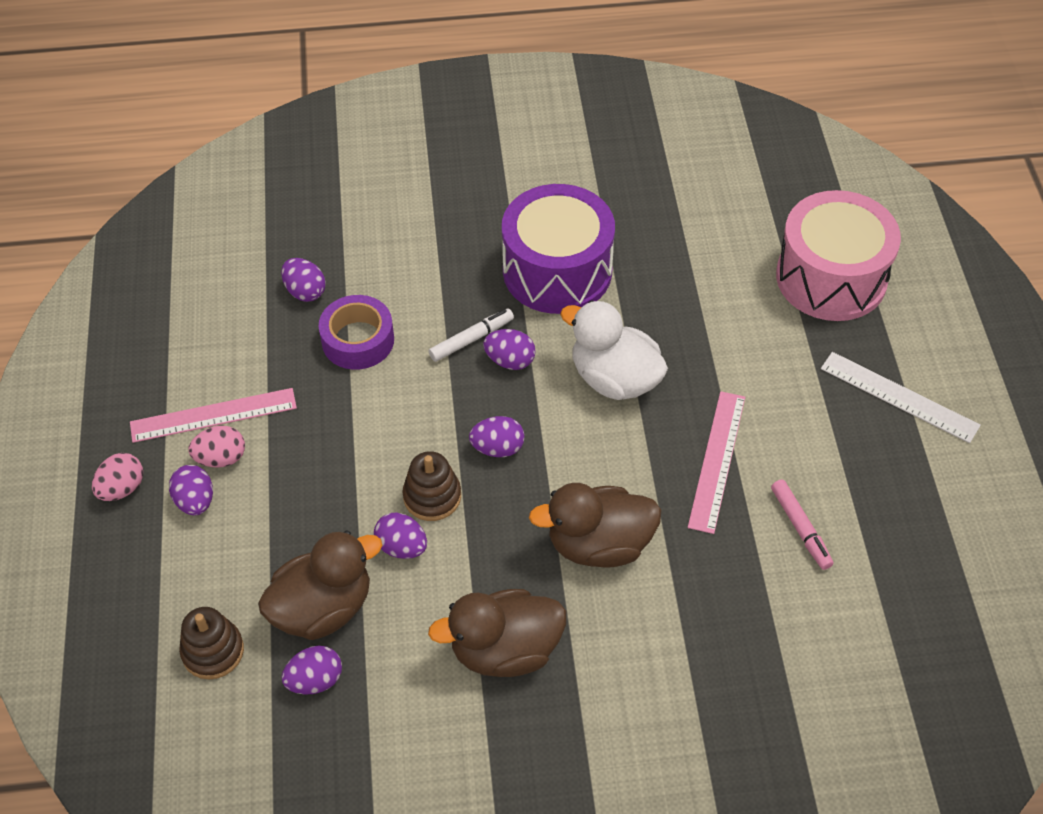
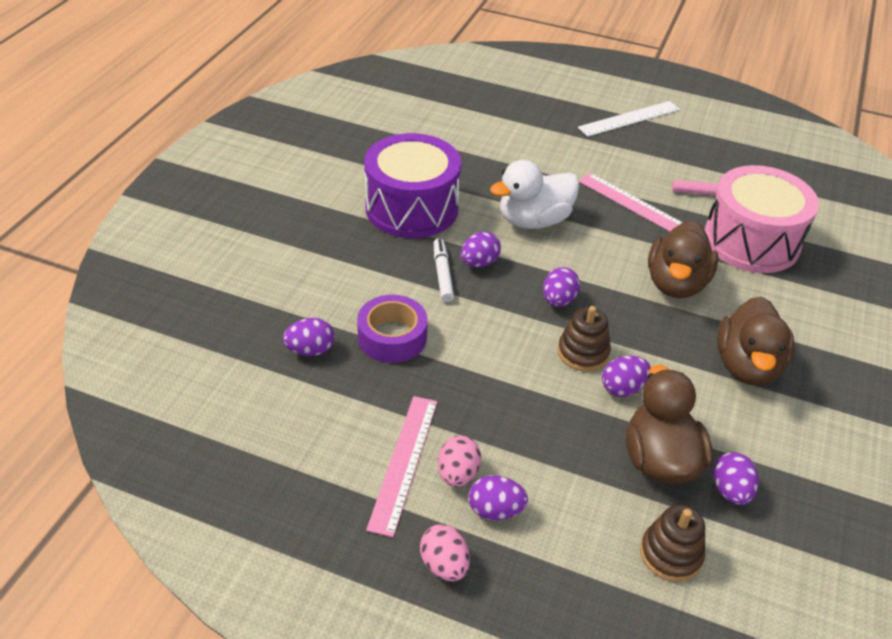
camera: 65 degrees left, 10 degrees down
pink drum [776,190,901,321] -> pink drum moved to [704,165,819,273]

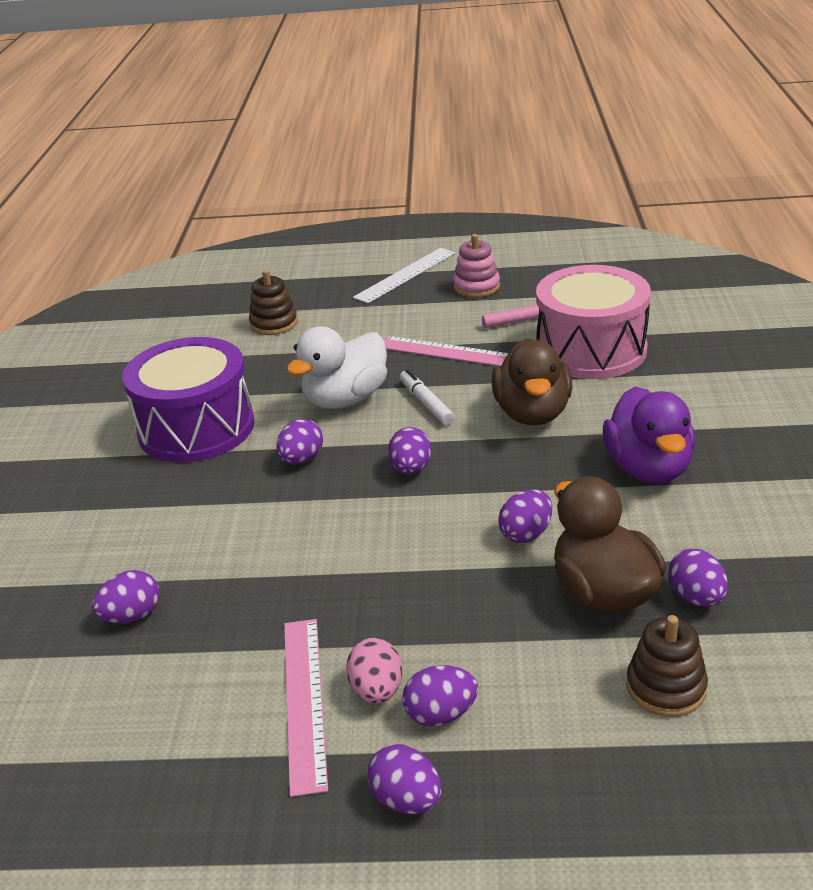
camera: 15 degrees left, 10 degrees down
purple tape [357,295,428,363] -> none
pink egg [420,524,470,581] -> purple egg [368,744,442,814]
white marker [434,238,454,302] -> white marker moved to [400,369,455,425]
brown stacking toy [558,306,611,371] -> brown stacking toy moved to [249,270,298,335]
brown duck [717,296,794,385] -> purple duck [603,387,695,483]
none -> pink stacking toy [453,234,500,298]

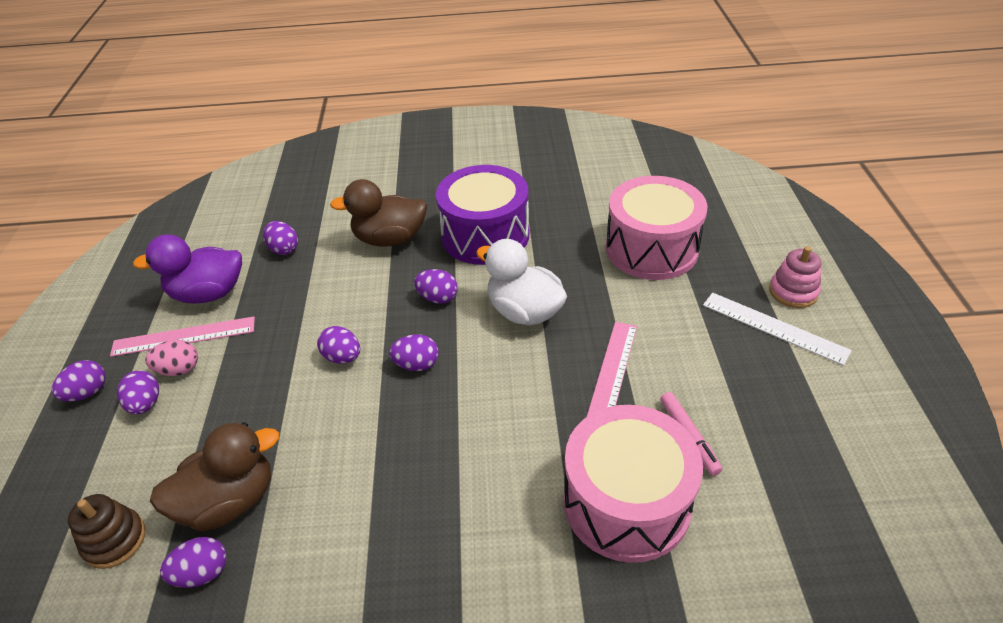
camera: 85 degrees right, 10 degrees up
brown stacking toy [249,270,298,335] -> pink drum [606,176,707,280]
white marker [400,369,455,425] -> none
pink stacking toy [453,234,500,298] -> pink stacking toy moved to [769,246,821,308]
brown duck [492,338,573,425] -> brown duck moved to [330,179,427,246]
purple egg [498,489,552,543] -> purple egg moved to [317,326,360,363]
purple duck [603,387,695,483] -> purple duck moved to [133,234,242,304]

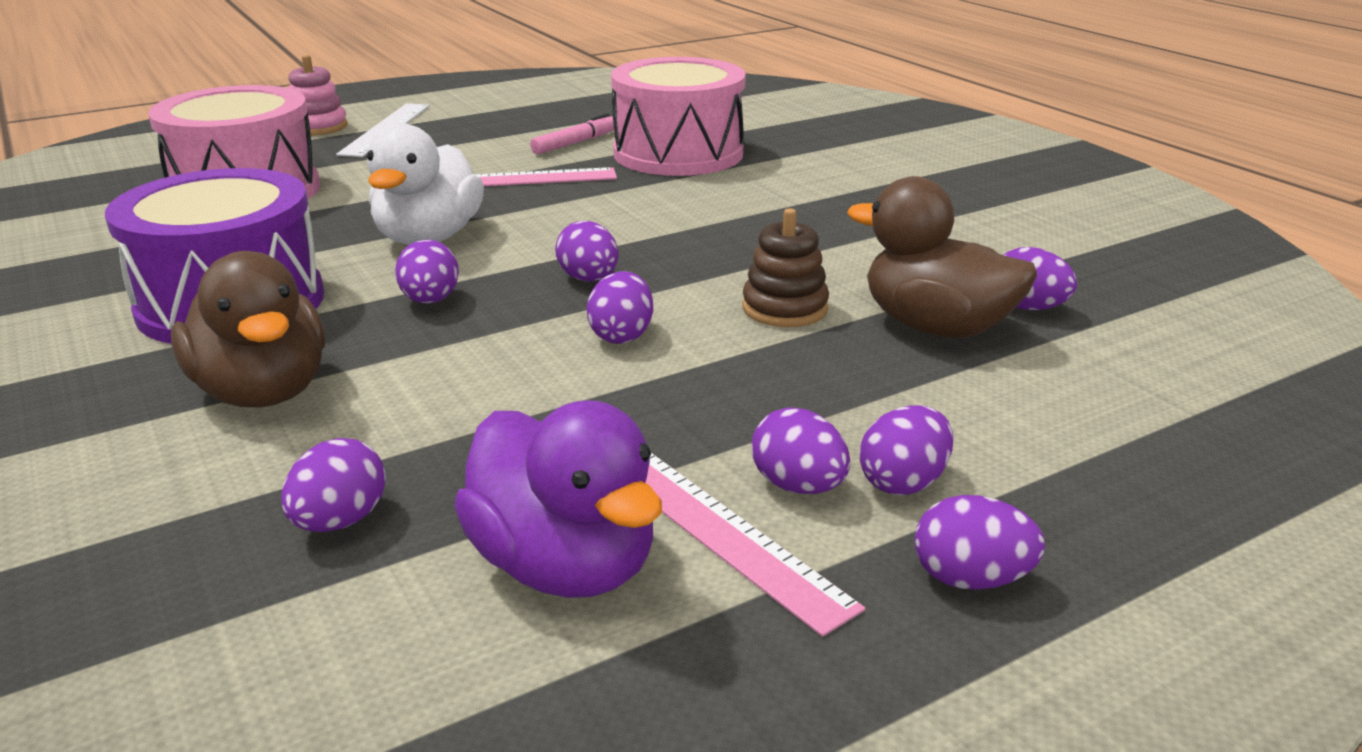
camera: 120 degrees left, 15 degrees down
brown stacking toy [68,494,146,569] -> brown stacking toy moved to [742,208,829,327]
pink egg [145,340,198,376] -> purple egg [751,407,850,494]

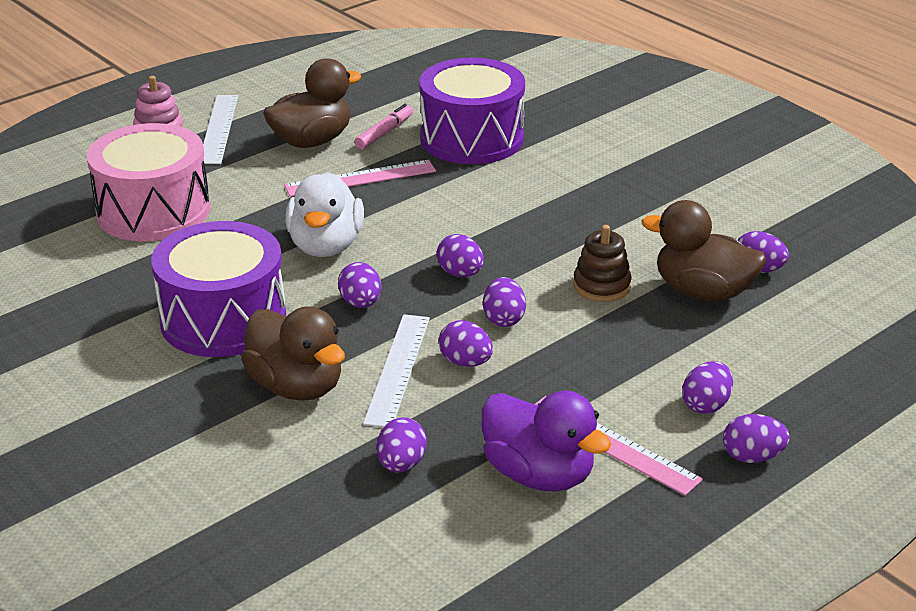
camera: 10 degrees left, 5 degrees up
pink drum [611,57,746,176] -> purple drum [419,58,525,164]
purple egg [751,407,850,494] -> purple egg moved to [439,320,493,367]
none -> brown duck [263,58,362,148]
none -> white ruler [363,314,430,427]

